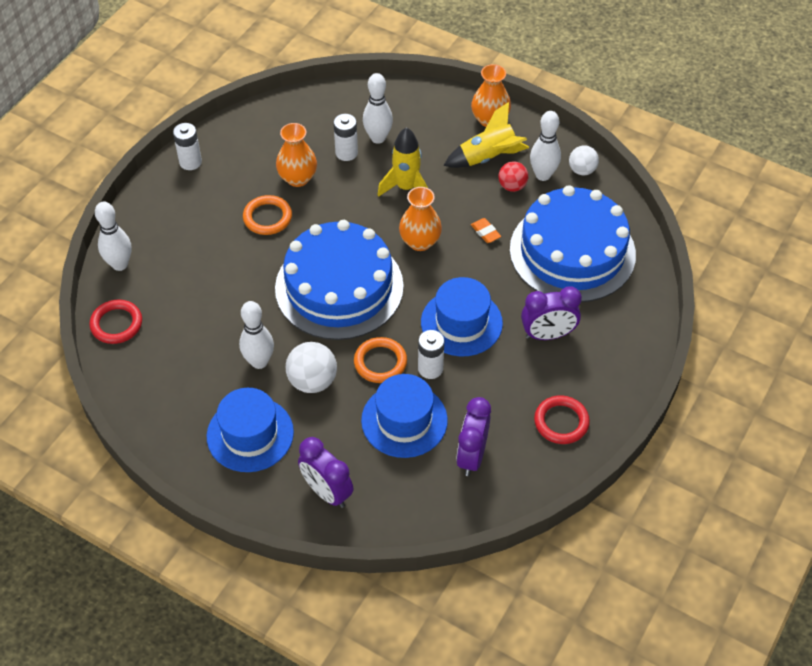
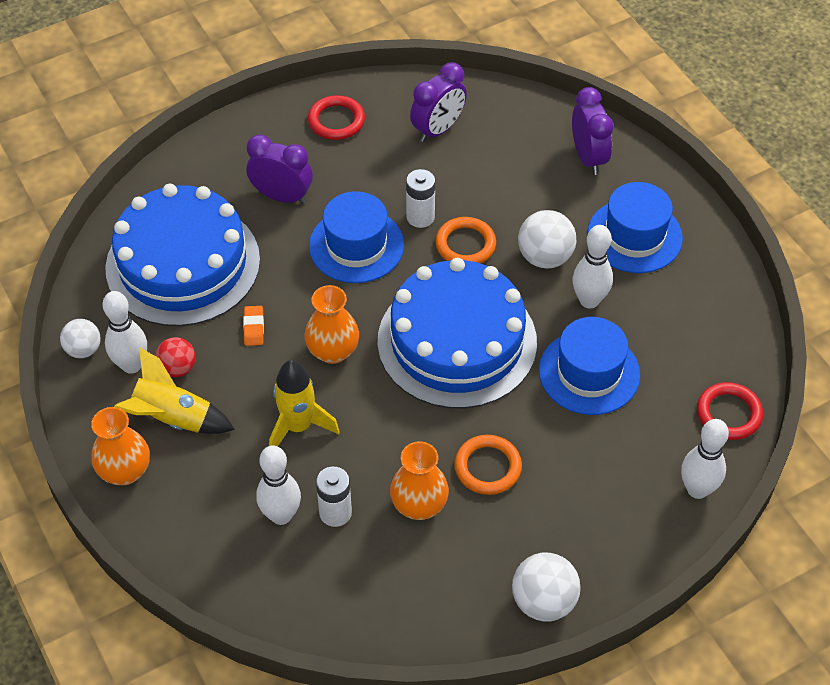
camera: 150 degrees left, 0 degrees up
white battery [173,123,202,170] -> white ball [512,553,581,621]
blue hat [361,374,448,458] -> blue hat moved to [539,317,640,415]

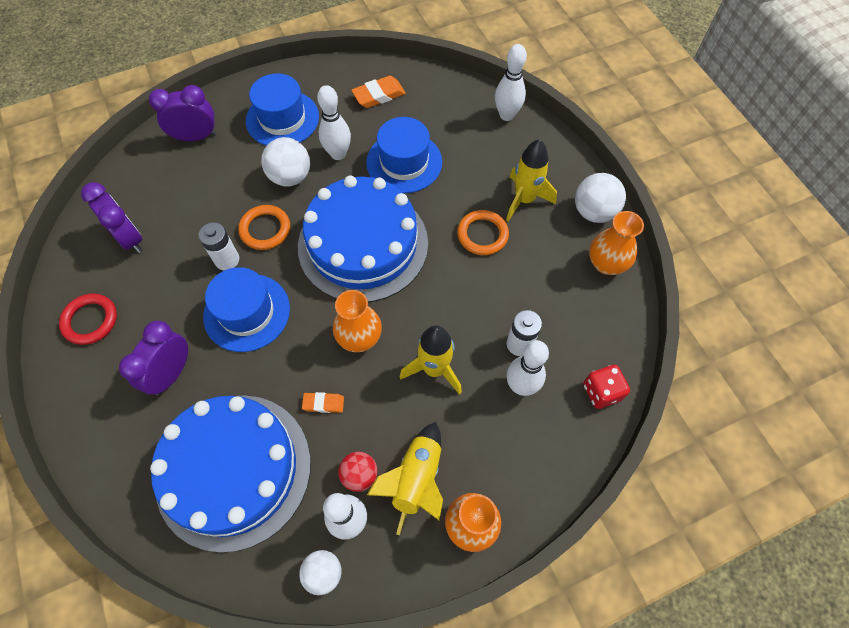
camera: 85 degrees left, 10 degrees up
orange vase [390,441,449,520] -> orange vase moved to [589,211,644,275]
red ring [697,382,763,440] -> none
none -> orange eraser [351,76,406,108]
none -> yellow rocket [506,139,557,222]
none -> red dice [583,365,630,409]

